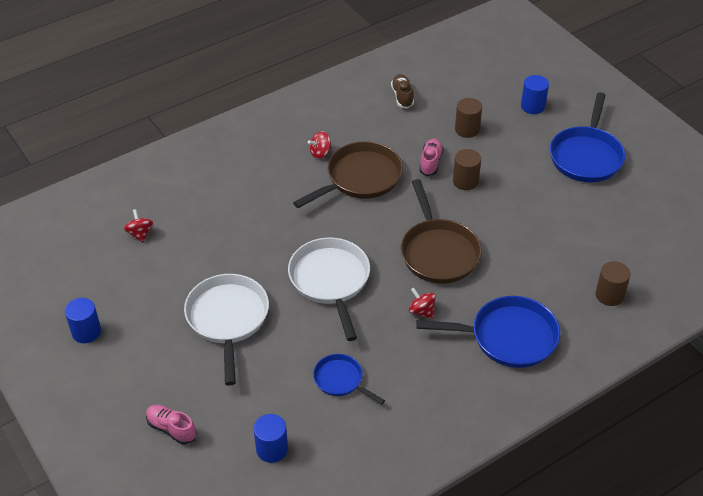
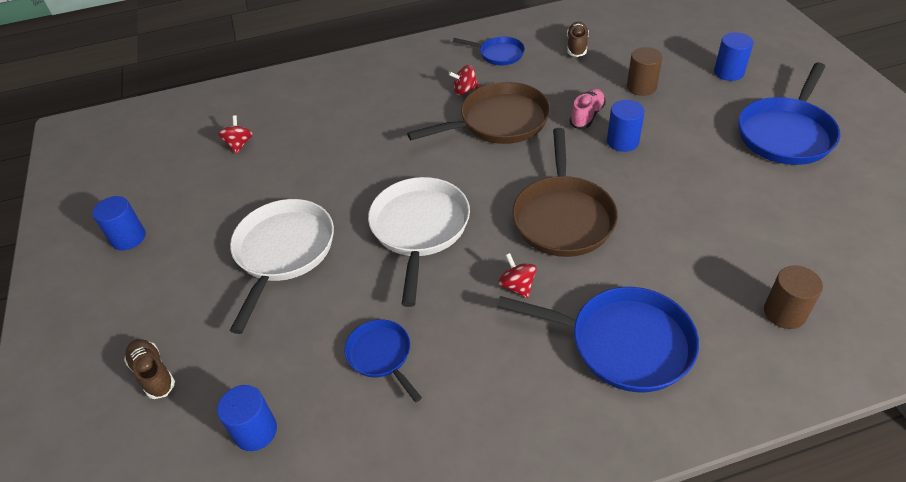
camera: 20 degrees right, 0 degrees up
pink shoe [146,405,197,444] -> brown shoe [124,339,175,399]
brown cylinder [453,149,481,190] -> blue cylinder [607,100,645,152]
none -> blue pan [453,37,525,65]

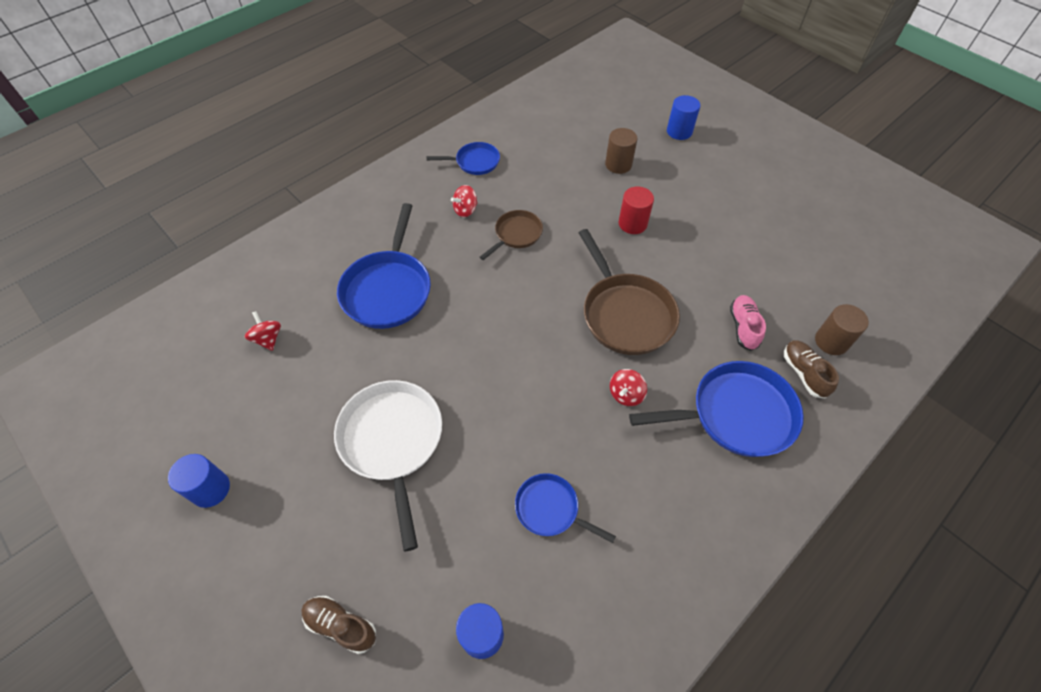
camera: 30 degrees left, 10 degrees up
white pan [368,177,470,307] -> none
brown pan [407,82,551,144] -> brown pan [480,210,543,260], size x0.56
red spinning top [498,253,537,298] -> red spinning top turned 90 degrees counterclockwise [610,369,647,406]
brown shoe [567,21,589,57] -> brown shoe moved to [784,340,839,398]
pink shoe [569,89,606,129] -> pink shoe moved to [730,295,766,351]
blue cylinder [607,100,645,152] -> red cylinder [619,187,654,234]
blue pan [738,63,840,165] -> blue pan moved to [337,203,431,329]

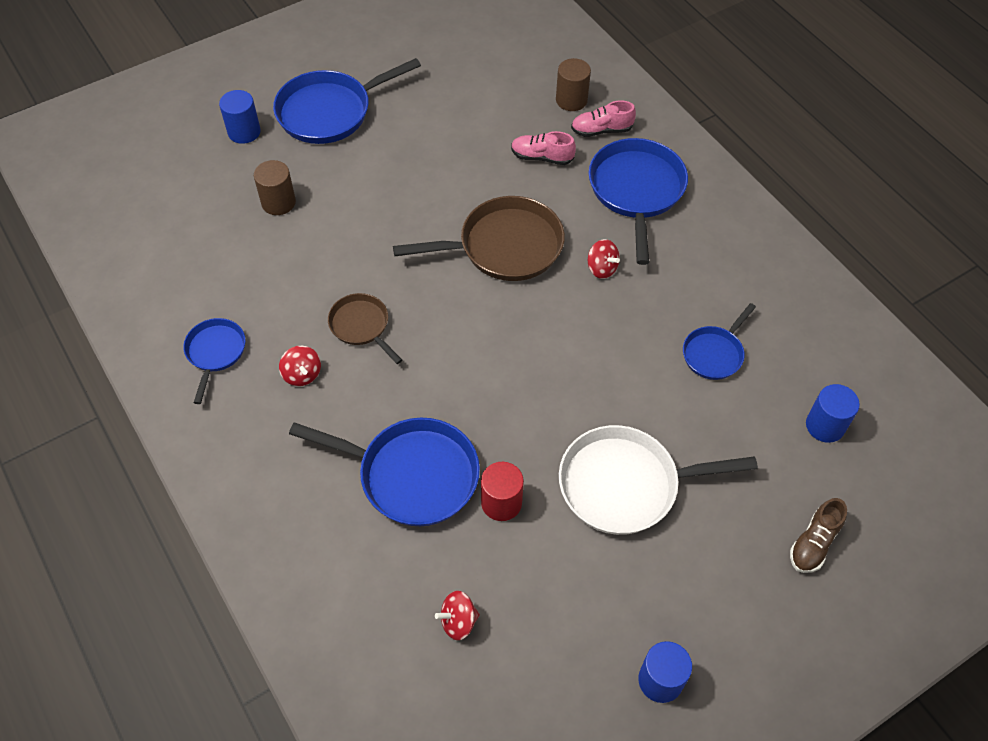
camera: 80 degrees left, 0 degrees up
red cylinder [619,187,654,234] -> red cylinder moved to [481,462,524,521]
brown shoe [784,340,839,398] -> pink shoe [571,100,636,137]
none -> blue pan [273,58,421,144]

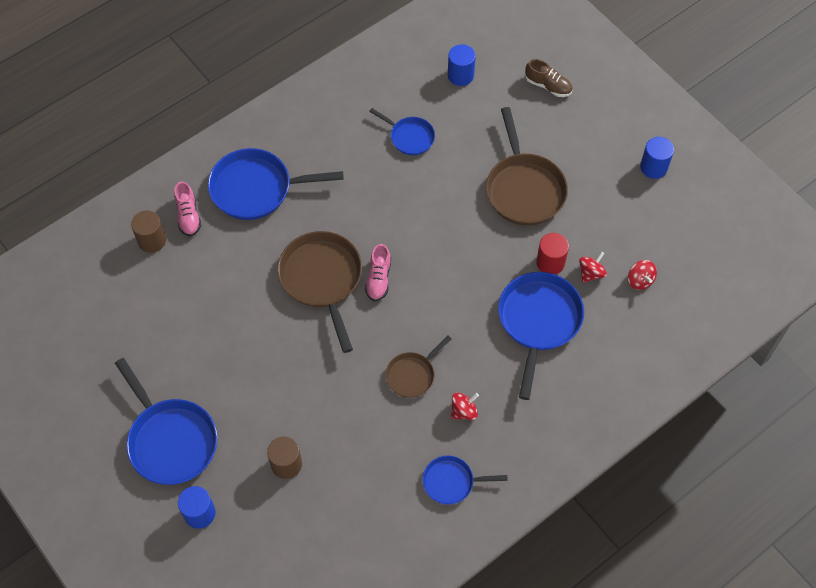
camera: 95 degrees left, 5 degrees up
pink shoe [511,131,576,165] -> pink shoe moved to [365,244,391,301]
white pan [559,425,758,535] -> brown pan [486,107,568,226]
red spinning top [588,239,620,279] -> red spinning top moved to [579,252,607,283]

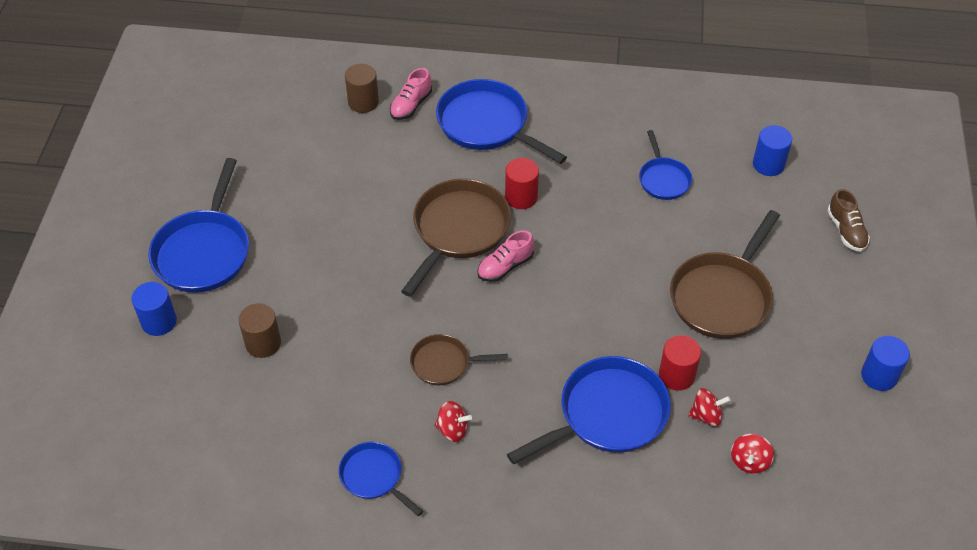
camera: 45 degrees right, 10 degrees down
none -> red cylinder [505,158,539,209]

